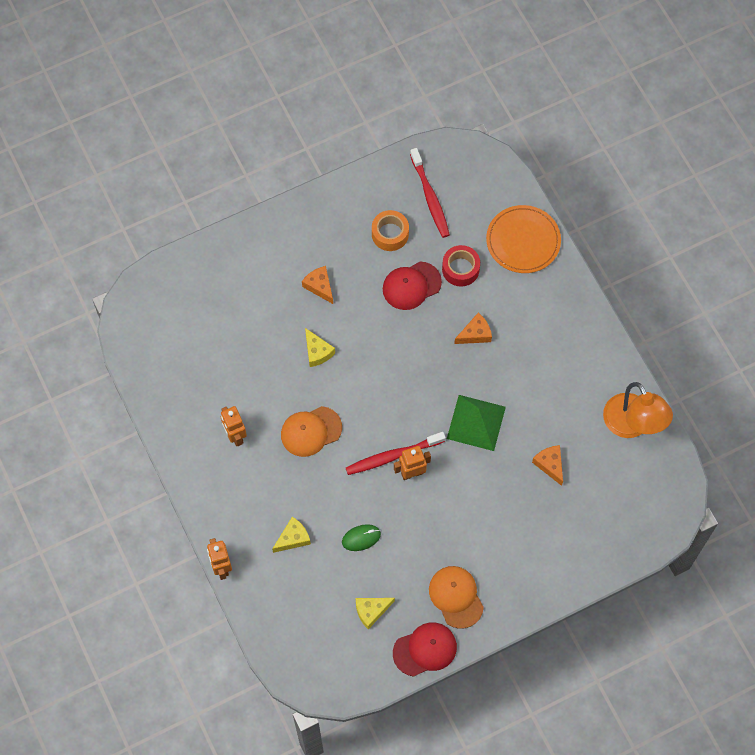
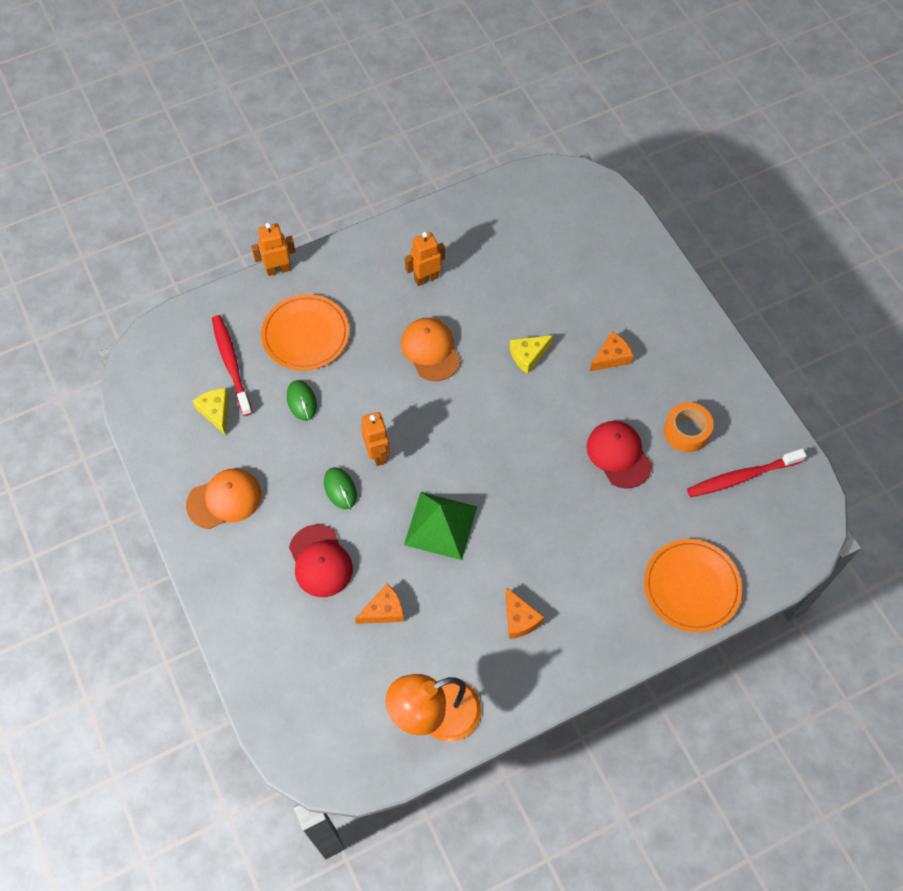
camera: 90 degrees right, 5 degrees down
yellow cheese [272,517,311,553] -> orange plate [261,294,349,371]
red toothbrush [346,432,446,475] -> red toothbrush moved to [212,315,252,416]
red cap [393,622,457,677] -> red cap moved to [289,524,353,597]
red tape [442,245,480,287] -> none
orange cheese [454,313,492,344] -> orange cheese moved to [506,587,544,639]
none -> green mouse [324,467,357,509]

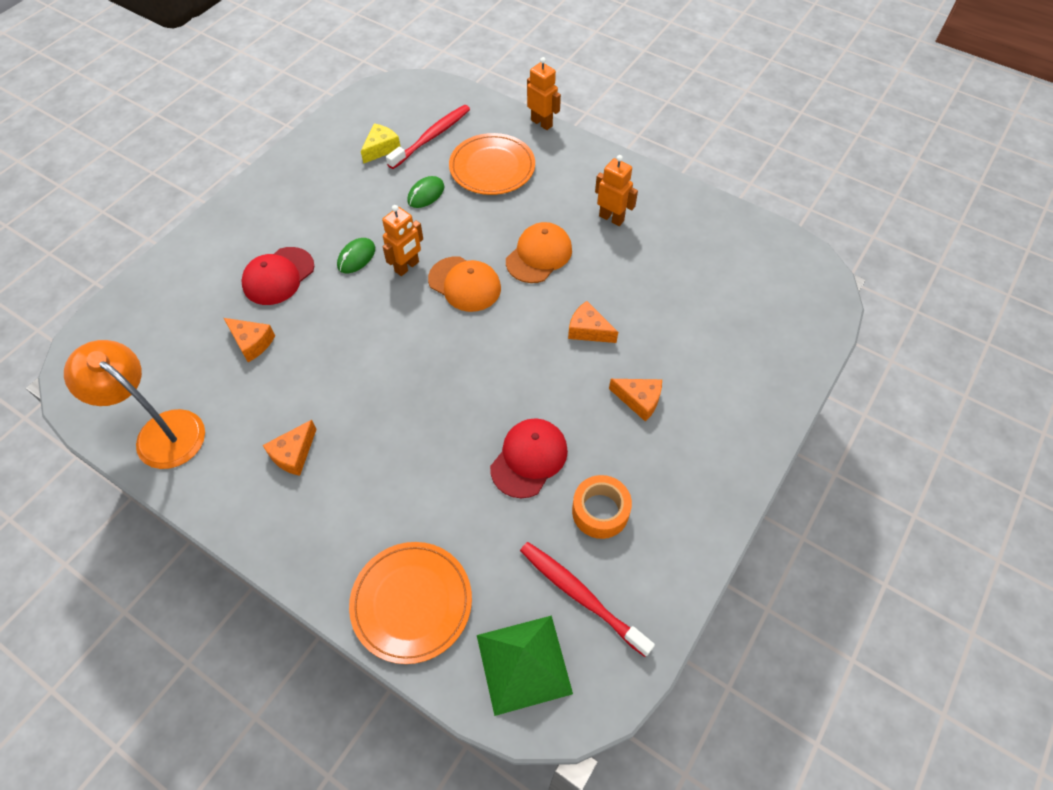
camera: 60 degrees right, 5 degrees down
orange cap [186,469,262,529] -> orange cap moved to [428,256,501,312]
green pyramid [404,492,477,560] -> green pyramid moved to [477,616,573,716]
yellow cheese [510,335,553,374] -> orange cheese [568,301,618,343]

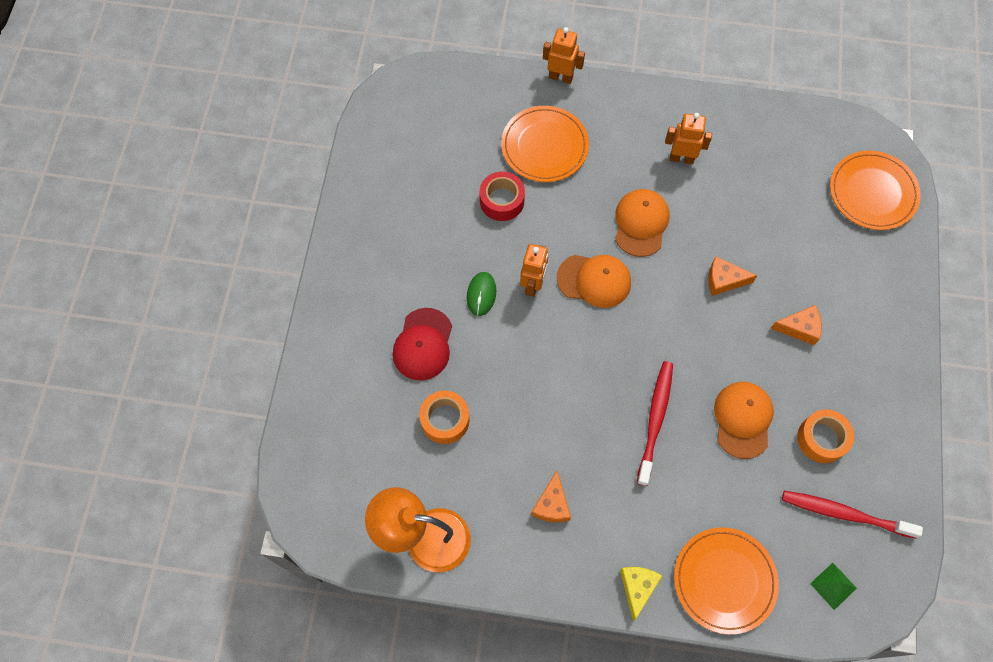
camera: 25 degrees left, 10 degrees up
orange cheese [224,318,275,362] -> orange tape [419,391,470,444]
yellow cheese [361,123,400,164] -> yellow cheese moved to [620,567,662,621]
red toothbrush [386,105,470,169] -> red toothbrush moved to [637,361,673,486]
green mouse [407,176,444,208] -> red tape [480,171,525,221]
green pyramid [477,616,573,716] -> green pyramid [810,563,857,610], size x0.51
red cap [490,419,568,498] -> orange cap [714,382,774,459]
none -> orange plate [830,150,921,230]

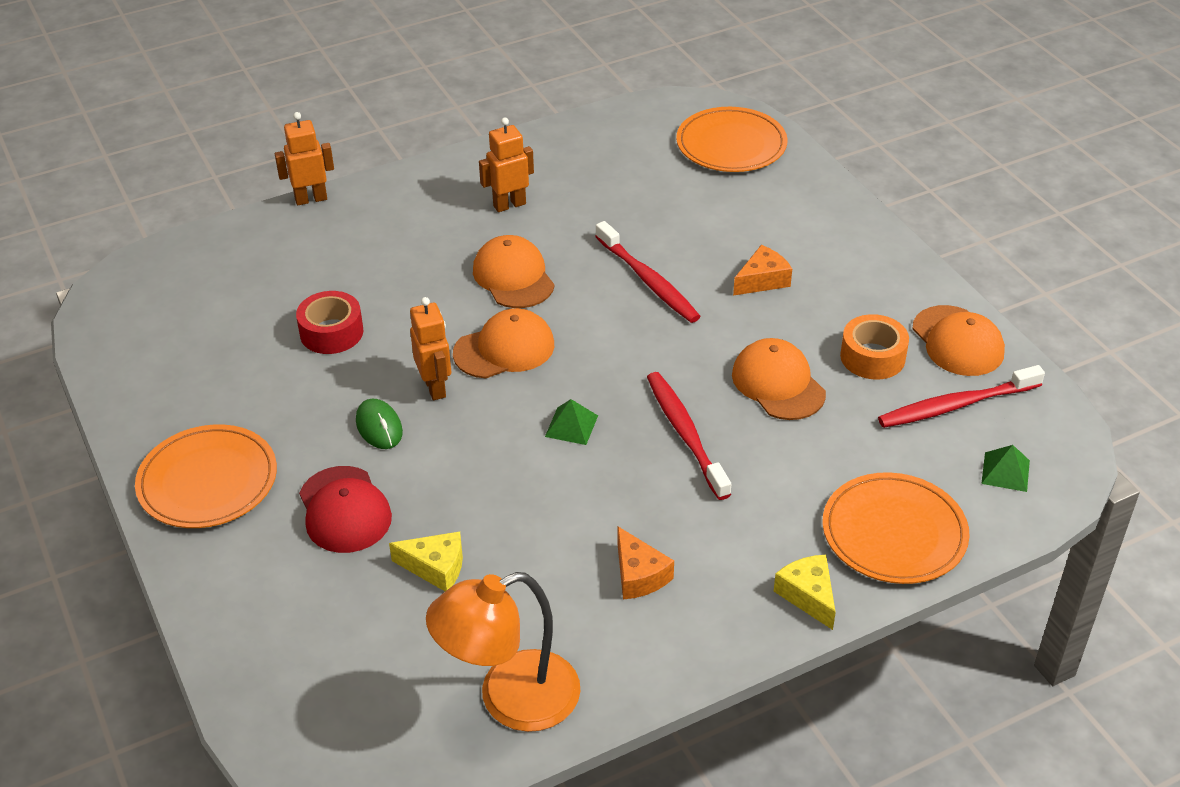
camera: 35 degrees left, 25 degrees down
orange tape [419,391,470,444] -> yellow cheese [389,531,463,591]
orange plate [501,106,589,182] -> orange plate moved to [135,424,277,528]
orange cheese [708,256,757,296] -> red toothbrush [595,221,701,323]
none -> green pyramid [545,399,598,445]
none -> orange cap [912,305,1005,376]

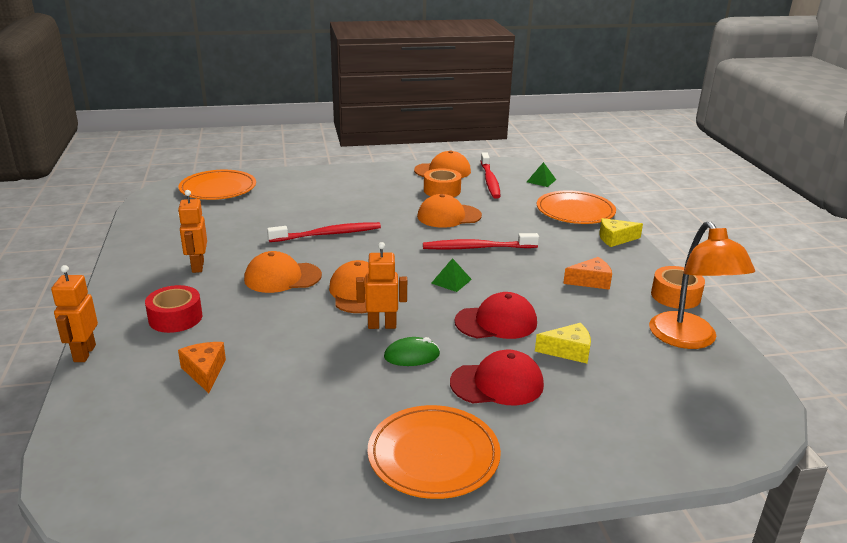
camera: 75 degrees left, 15 degrees down
red tape [296,291,363,354] -> red tape moved to [145,285,202,333]
yellow cheese [389,531,463,591] -> yellow cheese turned 60 degrees clockwise [535,323,591,364]
orange cheese [733,245,792,296] -> orange cheese moved to [178,342,226,393]
none -> red cap [454,292,537,339]
none -> orange tape [651,266,705,309]

